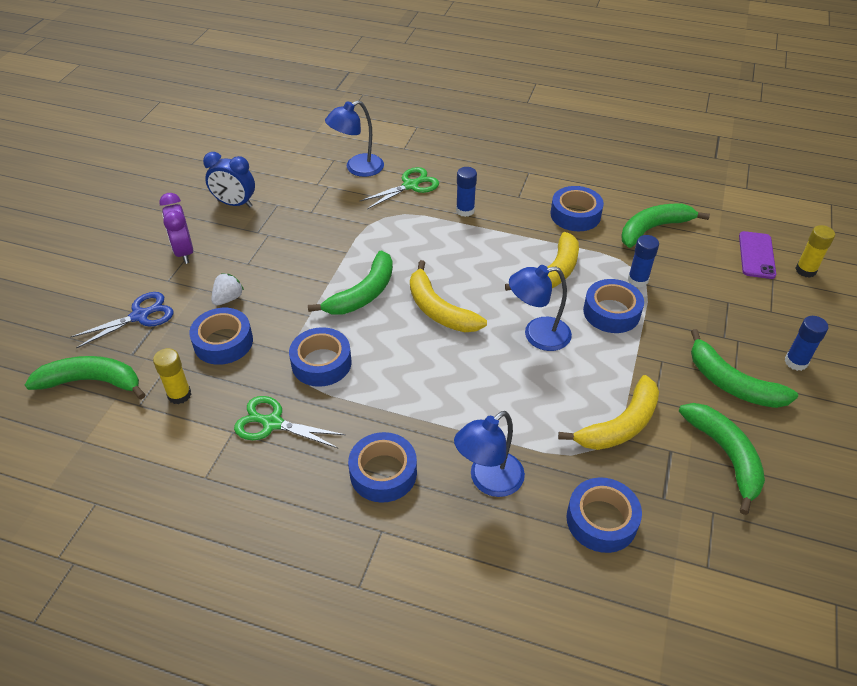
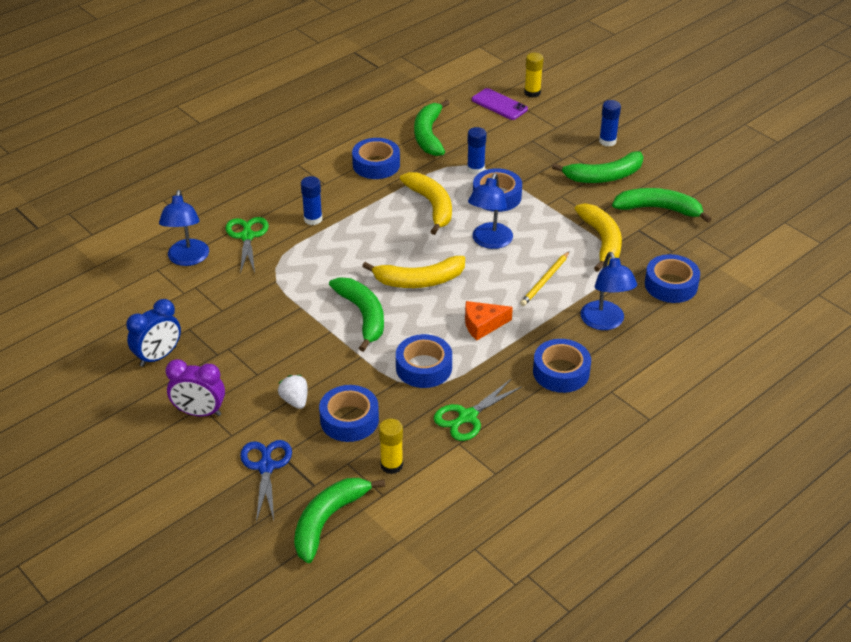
camera: 60 degrees left, 5 degrees down
none -> orange cheese [465,301,513,341]
none -> yellow pencil [520,251,570,306]

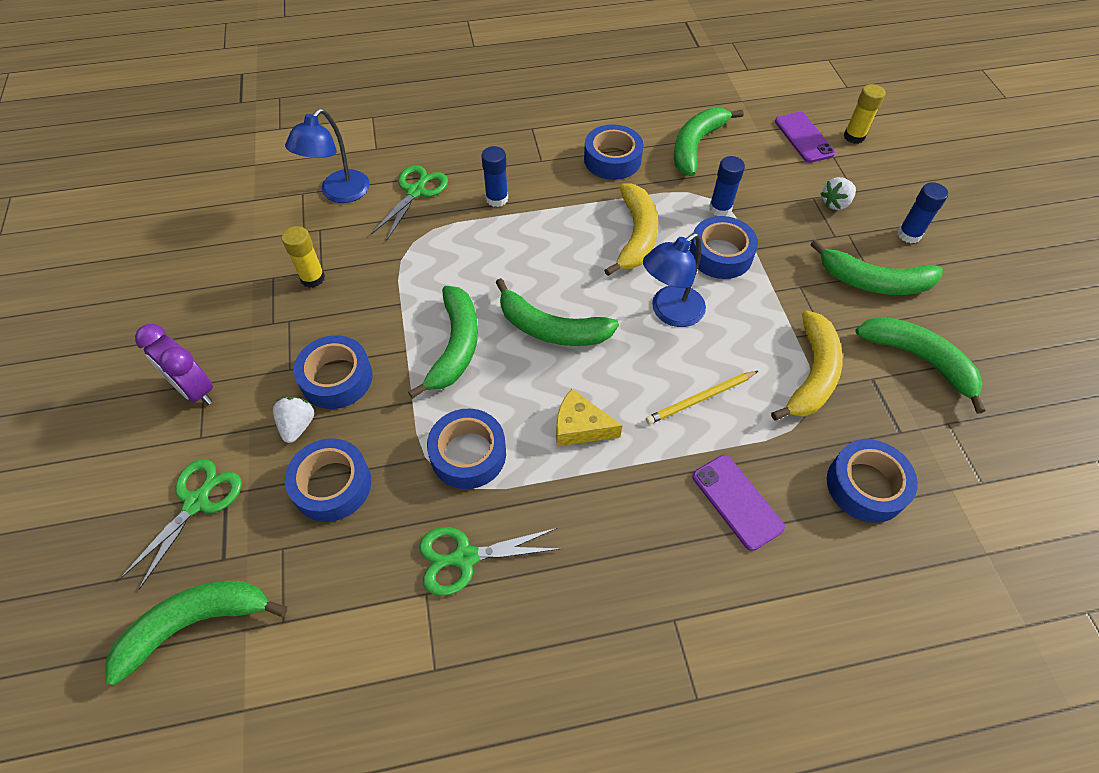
camera: 30 degrees right, 15 degrees up
blue clock [126,299,181,367] -> none
blue scissors [240,440,292,522] -> green scissors [120,459,242,590]
yellow banana [362,256,465,288] -> green banana [496,278,619,346]
yellow glue stick [379,419,403,474] -> yellow glue stick moved to [282,226,325,288]
orange cheese [465,301,513,341] -> yellow cheese [556,389,623,446]
blue tape [533,339,591,393] -> blue tape moved to [294,335,373,409]
blue lamp [581,252,637,330] -> purple phone [693,455,785,551]
none -> white strawberry [821,177,856,210]

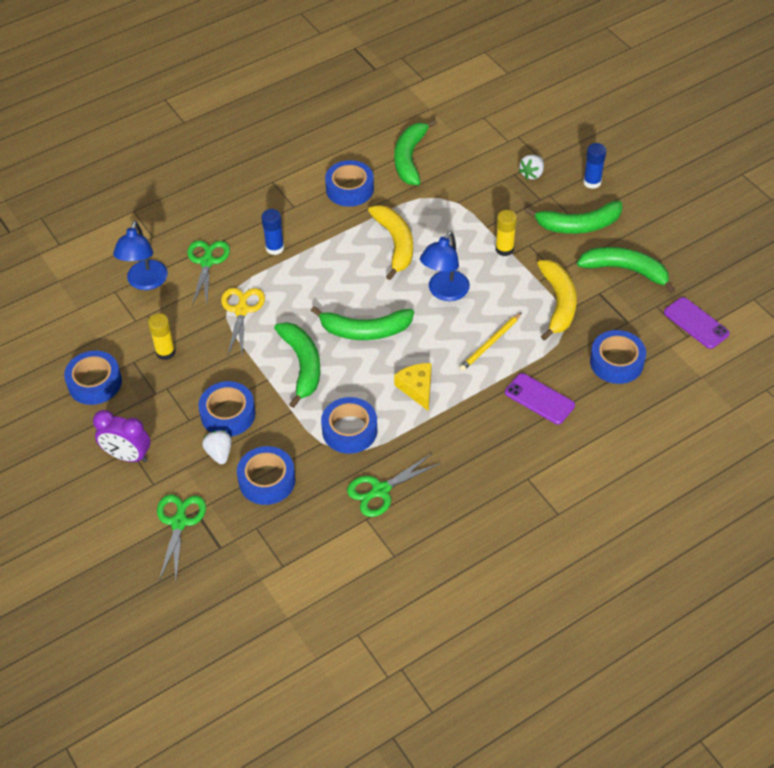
camera: 20 degrees left, 5 degrees down
green banana [105,581,287,686] -> none
yellow cheese [556,389,623,446] -> yellow cheese turned 75 degrees clockwise [394,363,431,411]
blue tape [689,216,758,279] -> blue tape moved to [64,351,122,405]
blue glue stick [709,156,745,216] -> none
purple phone [775,112,835,163] -> purple phone moved to [664,297,730,349]
yellow glue stick [843,84,885,144] -> yellow glue stick moved to [495,210,517,256]
none -> yellow scissors [221,288,265,357]

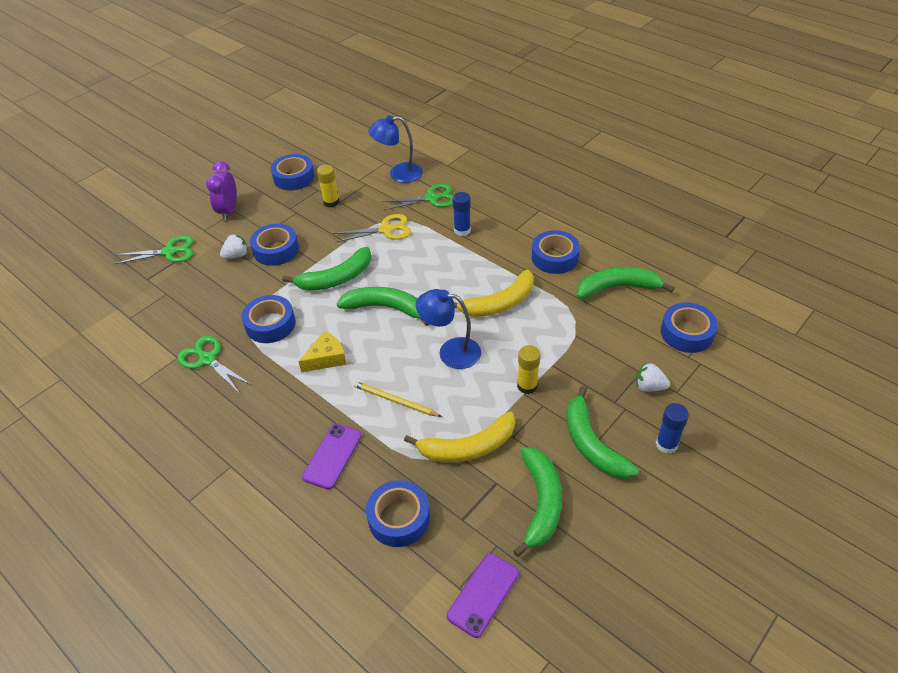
camera: 75 degrees right, 5 degrees down
blue tape [237,446,296,505] -> blue tape moved to [661,303,718,353]
green banana [311,306,414,340] -> green banana turned 120 degrees clockwise [337,287,429,326]

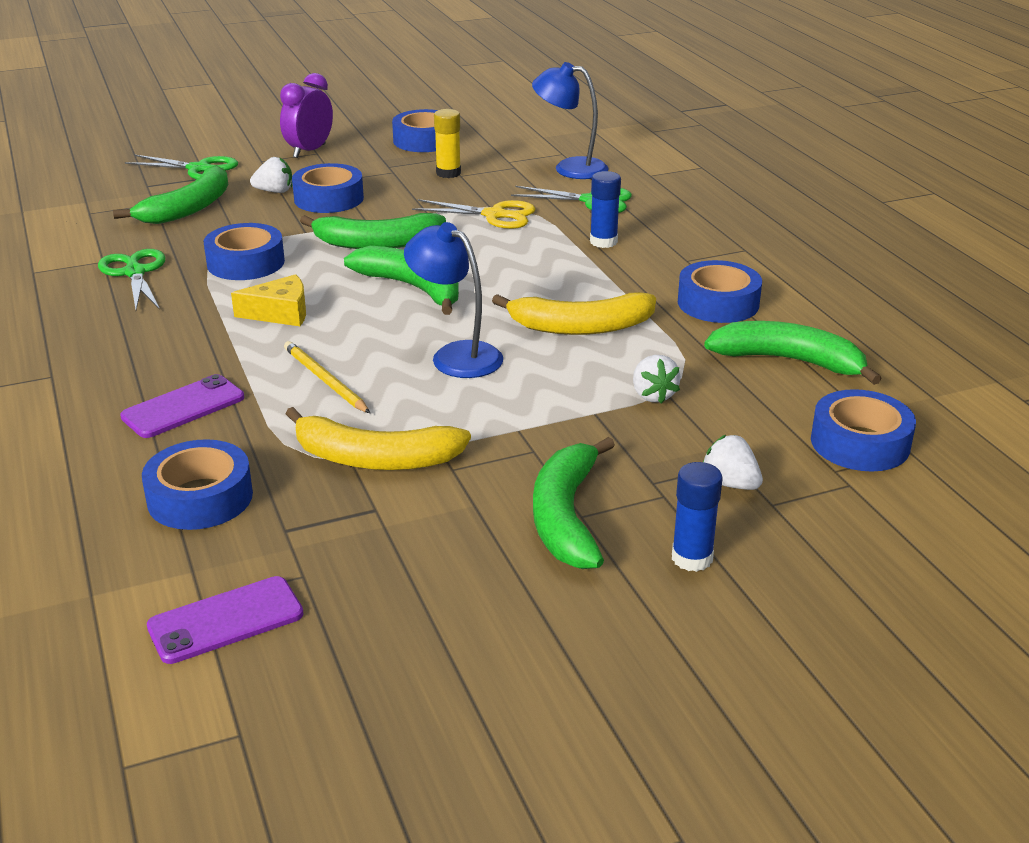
camera: 25 degrees right, 15 degrees down
green banana [513,447,562,557] -> green banana moved to [113,165,228,224]
yellow glue stick [517,345,541,394] -> none
none -> white strawberry [633,355,681,404]

